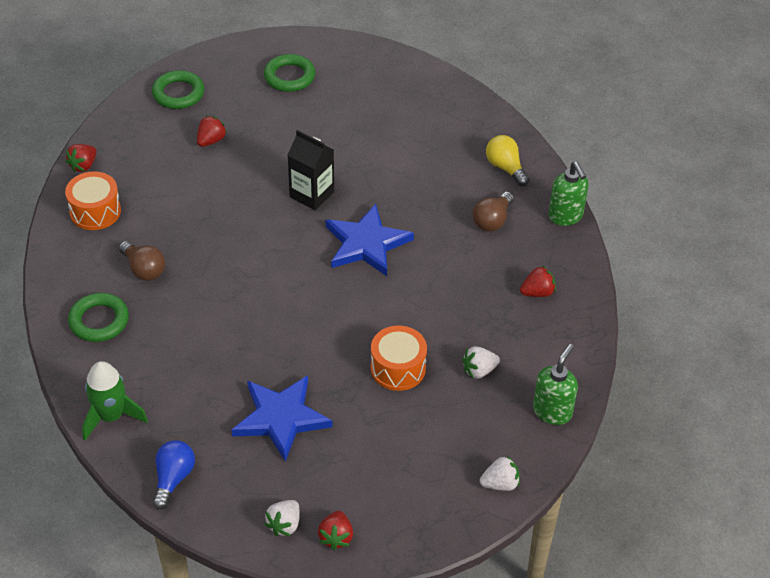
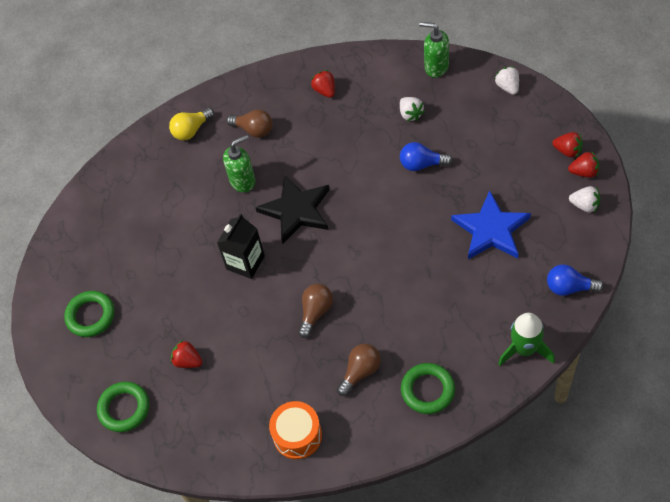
camera: 90 degrees left, 10 degrees up
red strawberry [65,144,97,172] -> red strawberry moved to [552,132,583,158]
blue star [326,204,414,276] -> black star [255,175,330,244]
orange drum [371,325,427,391] -> blue light bulb [400,142,452,171]
green soap dispenser [548,162,588,226] -> green soap dispenser moved to [223,135,256,192]
none -> brown light bulb [298,284,333,338]

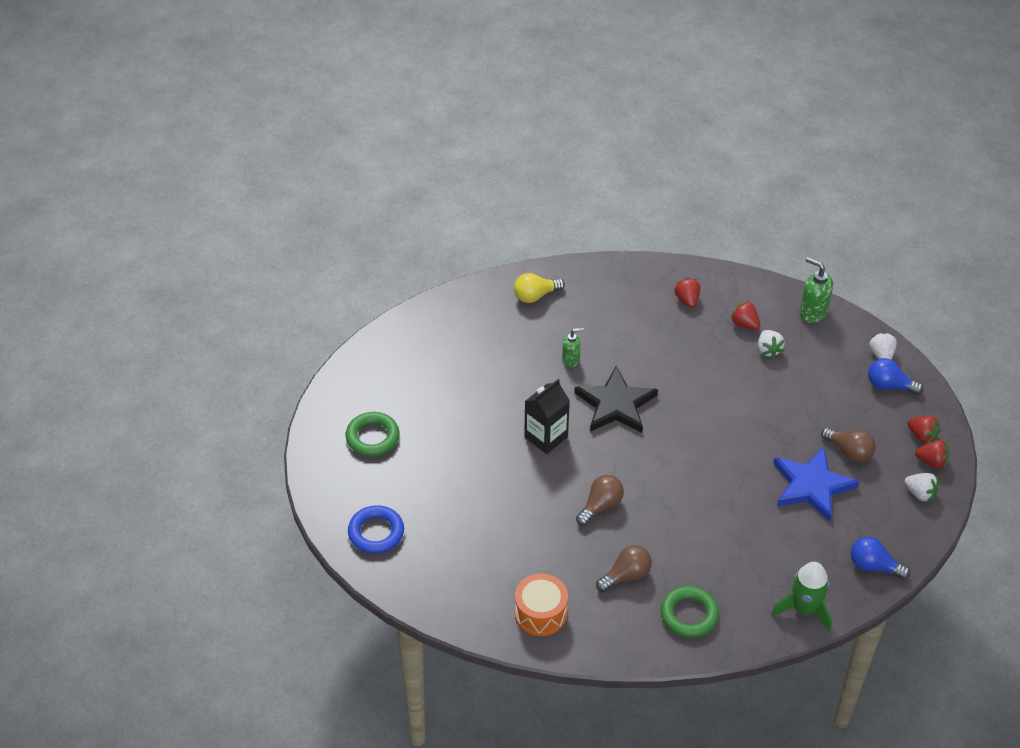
camera: 10 degrees right, 10 degrees down
green ring [97,382,149,432] -> blue ring [348,505,404,554]
red strawberry [171,340,202,368] -> red strawberry moved to [730,301,760,330]
green soap dispenser [223,135,256,192] -> green soap dispenser [562,328,584,367], size x0.64
brown light bulb [226,109,273,138] -> brown light bulb moved to [821,427,876,463]
blue light bulb [400,142,452,171] -> blue light bulb moved to [868,358,923,395]

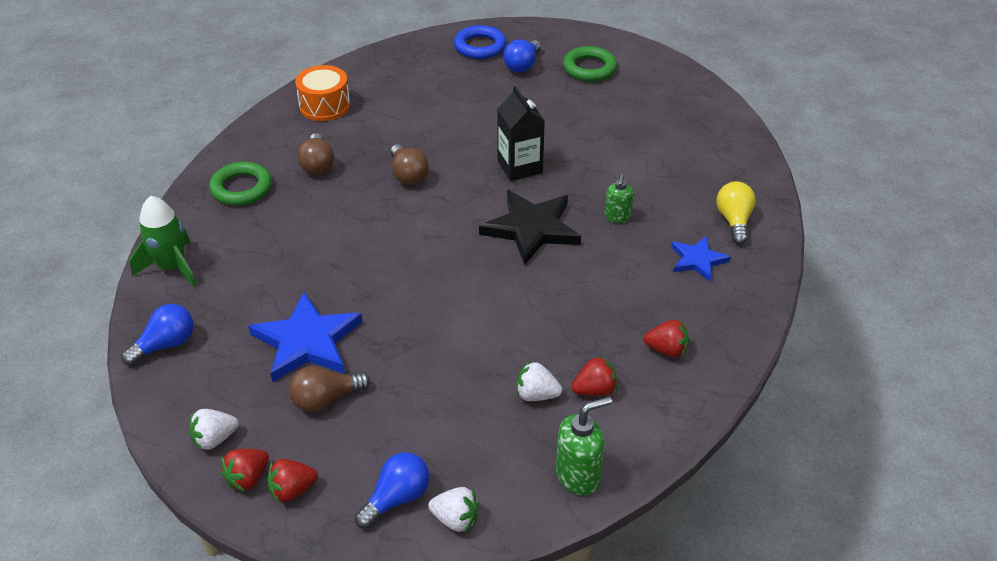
camera: 115 degrees right, 5 degrees down
none -> blue light bulb [503,39,541,73]
none -> blue star [671,236,731,281]

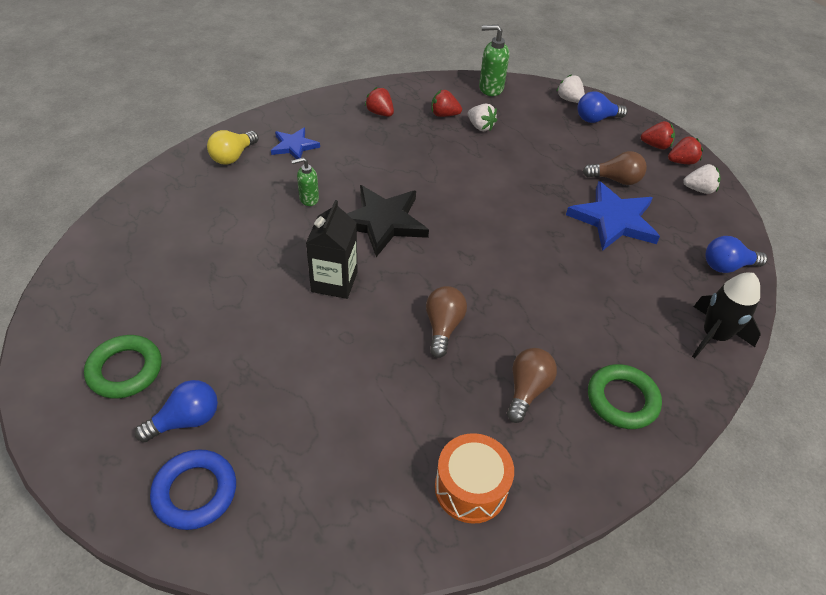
camera: 150 degrees left, 5 degrees up
green rocket [130,196,197,287] -> black rocket [692,272,761,358]
green soap dispenser [605,174,634,223] -> green soap dispenser turned 150 degrees counterclockwise [292,157,319,206]

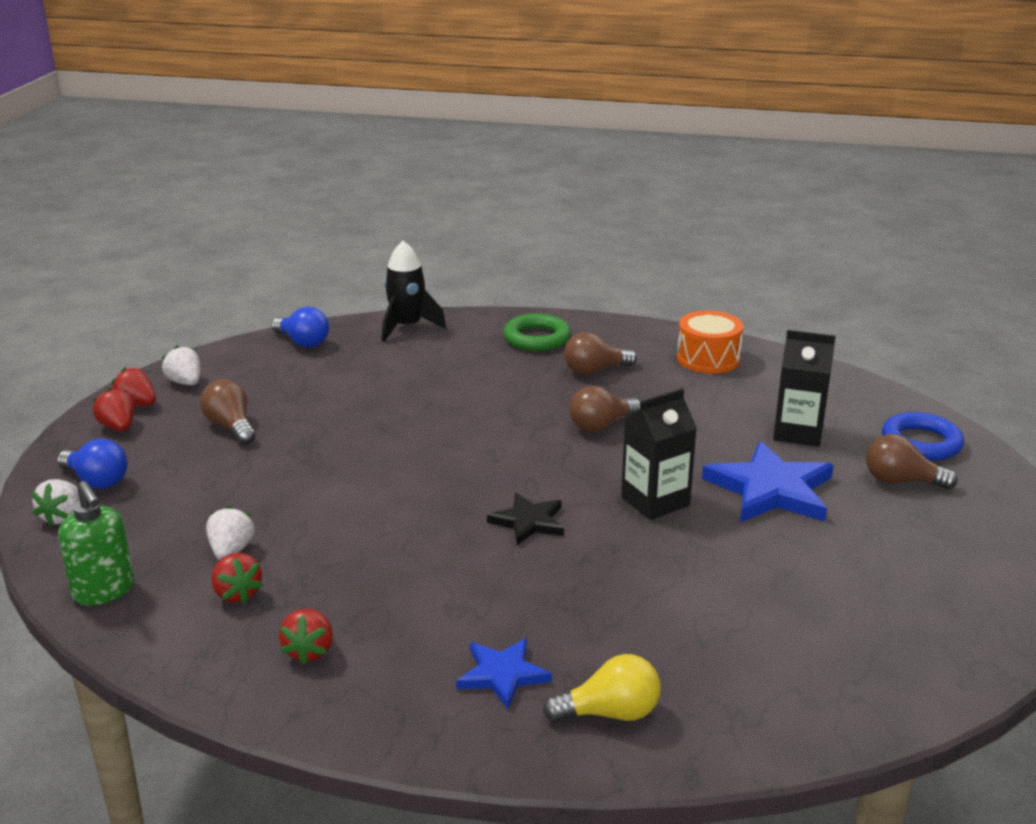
camera: 130 degrees left, 20 degrees down
green ring [84,335,162,399] -> none
blue light bulb [135,380,218,442] -> brown light bulb [866,434,958,489]
green soap dispenser [292,157,319,206] -> none
black star [347,185,429,257] -> black star [487,493,564,545], size x0.58
blue star [566,181,660,251] -> blue star moved to [702,441,834,522]
none -> black carton [773,330,836,447]

